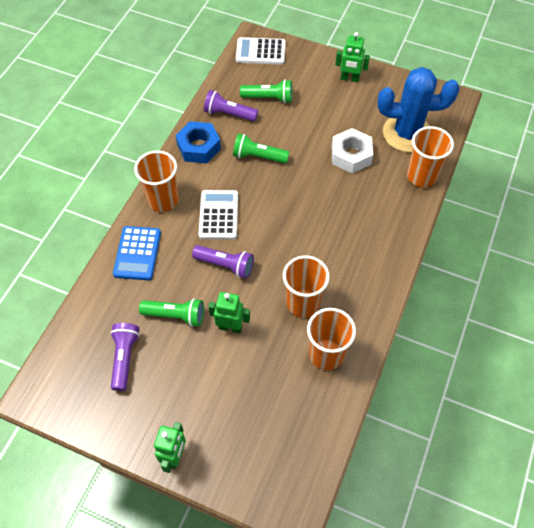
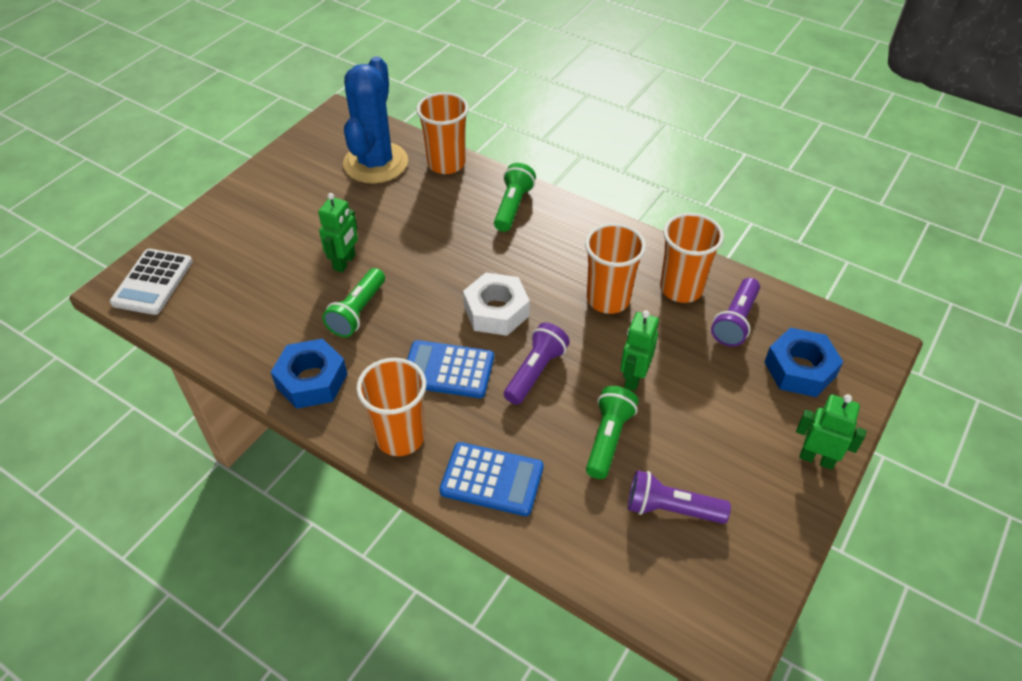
camera: 80 degrees left, 10 degrees down
white calculator [199,190,238,239] -> blue calculator [407,340,494,398]
purple flashlight [204,90,258,122] -> purple flashlight moved to [711,278,760,347]
green flashlight [240,79,293,103] -> green flashlight moved to [494,163,536,232]
white nut [332,128,373,173] -> white nut moved to [463,273,530,336]
green robot [335,32,370,82] -> green robot moved to [318,193,358,272]
none -> blue nut [764,328,843,397]

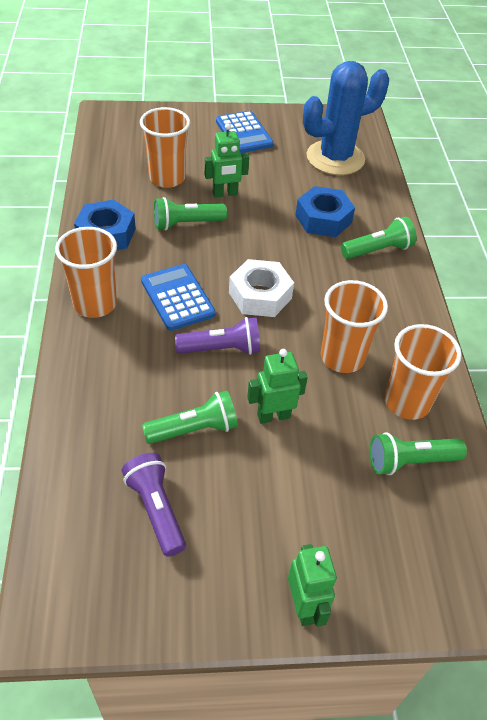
camera: 50 degrees right, 0 degrees up
white calculator [110,249,193,315] -> none
orange cup [416,92,469,174] -> orange cup moved to [140,107,190,188]
blue calculator [439,442,544,516] -> blue calculator moved to [216,111,274,153]
purple flashlight [711,278,760,347] -> green flashlight [369,432,467,475]
blue nut [764,328,843,397] -> blue nut moved to [296,186,355,237]

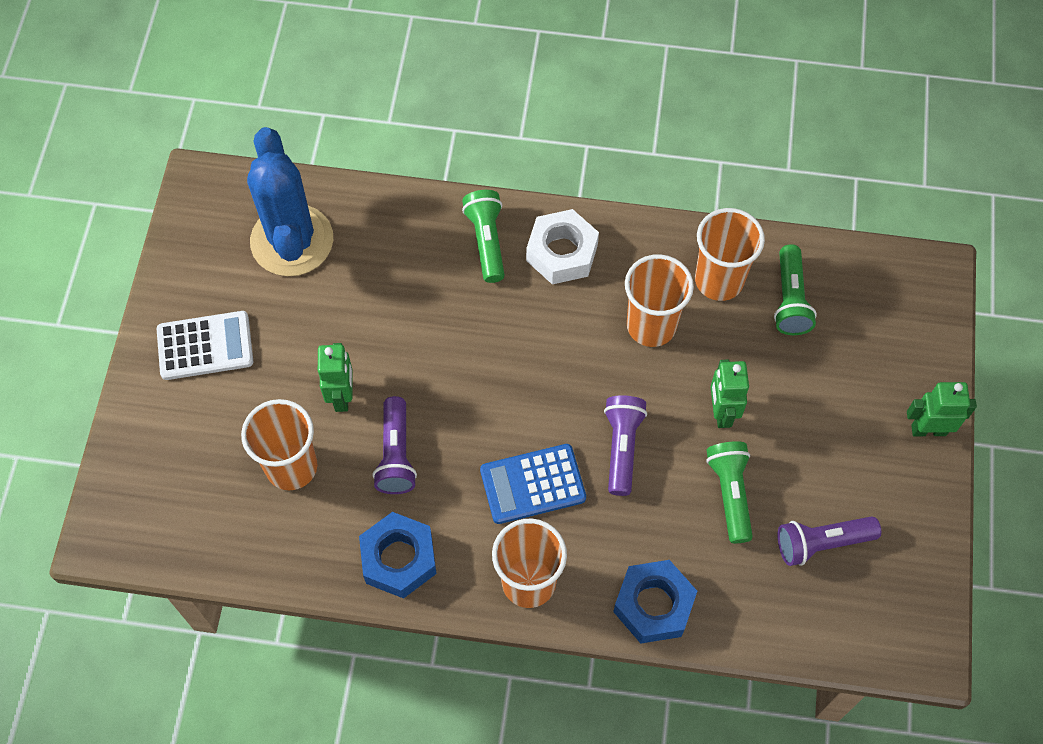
camera: 75 degrees left, 15 degrees up
green flashlight [154,197,227,231] -> purple flashlight [373,396,417,494]
blue calculator [216,111,274,153] -> white calculator [157,311,253,380]
white nut [229,259,294,317] -> white nut moved to [526,209,599,284]
blue nut [296,186,355,237] -> blue nut moved to [613,560,697,644]

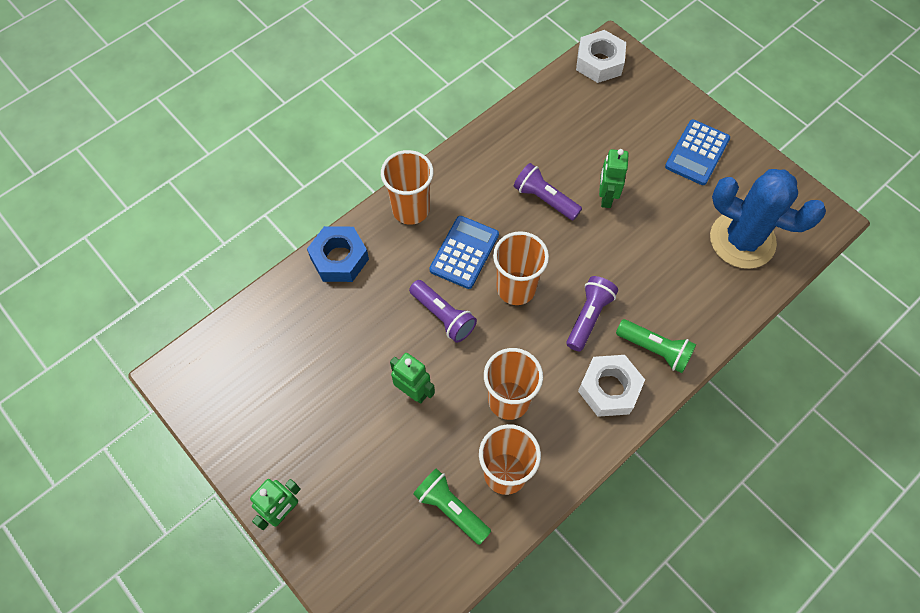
camera: 130 degrees right, 0 degrees up
white calculator [157,311,253,380] -> blue calculator [665,119,730,185]
orange cup [241,399,317,490] -> orange cup moved to [493,231,549,305]
green robot [318,343,352,412] -> green robot turned 60 degrees clockwise [599,149,628,208]
blue nut [359,512,437,599] -> none
green flashlight [706,441,753,543] -> none
purple flashlight [777,516,881,566] -> purple flashlight moved to [566,276,618,351]
none -> white nut [576,30,626,83]

